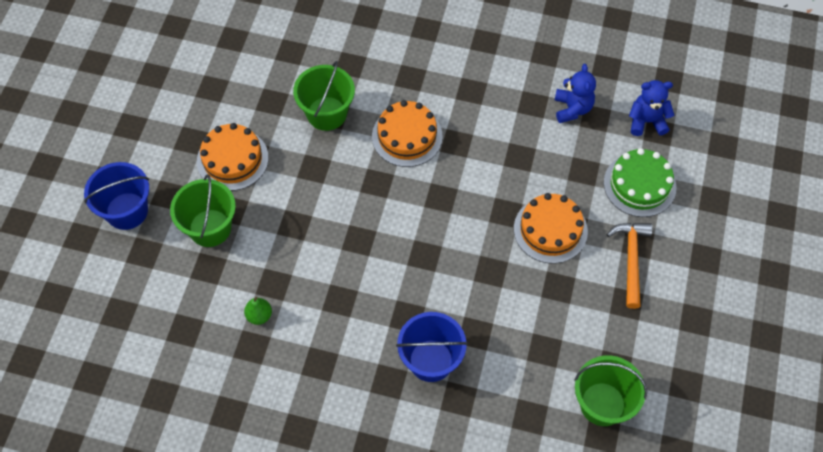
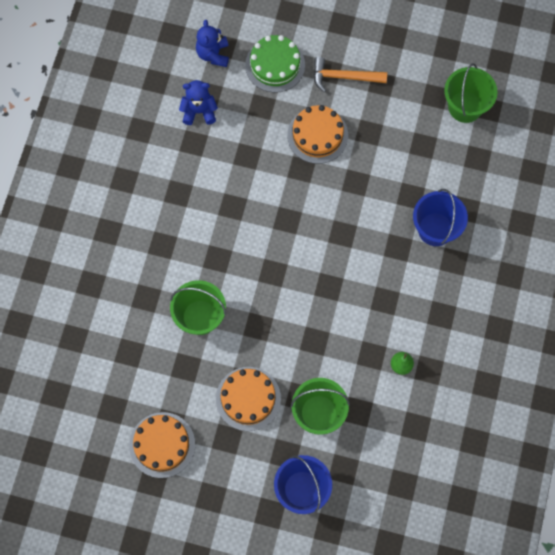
camera: 90 degrees left, 10 degrees up
orange cake [372,100,443,167] -> orange cake moved to [129,412,195,478]

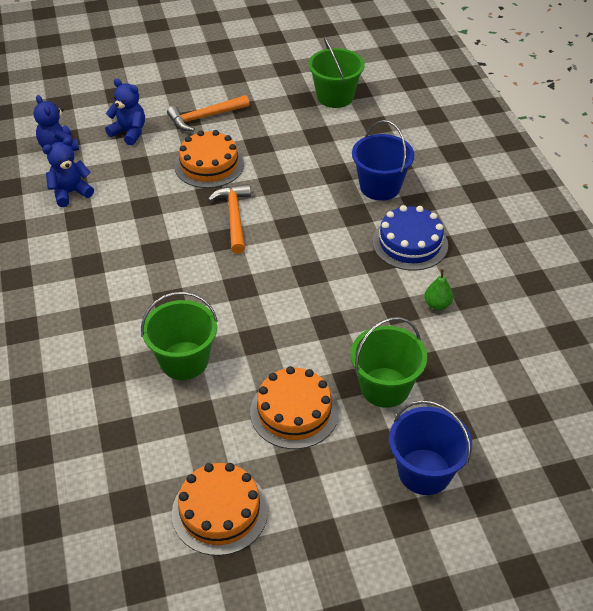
camera: 30 degrees left, 25 degrees down
green cake [245,35,305,93] -> blue teddy bear [105,79,145,145]
none -> orange hammer [208,184,251,254]
none -> blue cake [373,205,448,271]

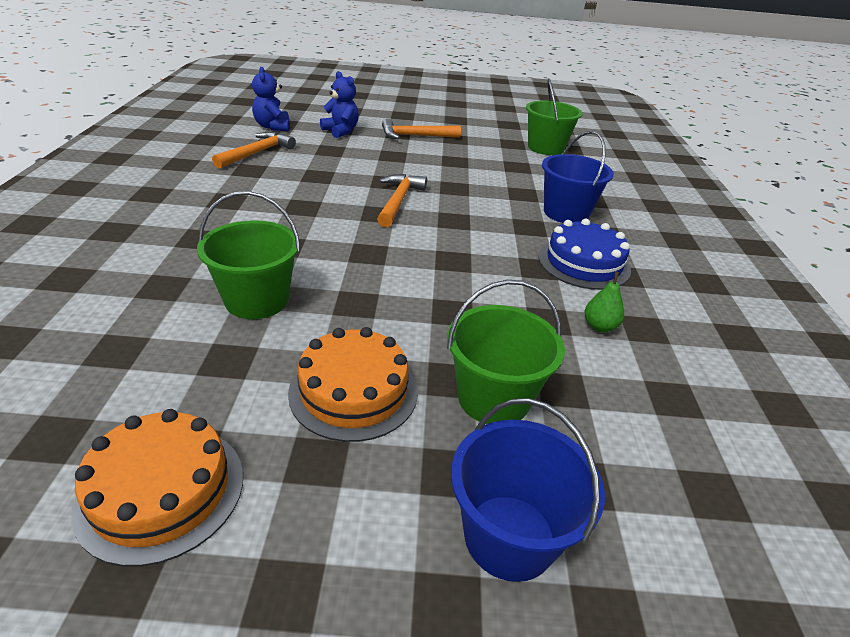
camera: 15 degrees right, 10 degrees down
blue teddy bear [42,137,94,207] -> orange hammer [212,132,296,169]
orange cake [175,130,244,188] -> none

